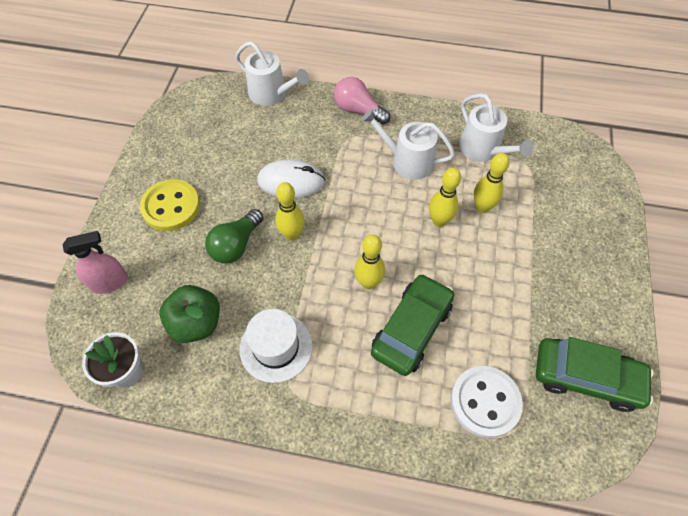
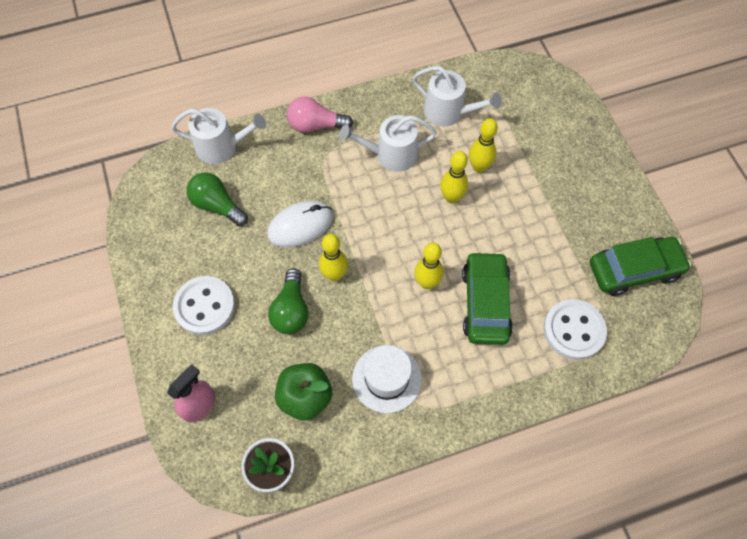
camera: 30 degrees left, 5 degrees up
yellow button [140,179,200,231] -> white button [173,276,235,335]
none -> green light bulb [187,172,248,226]

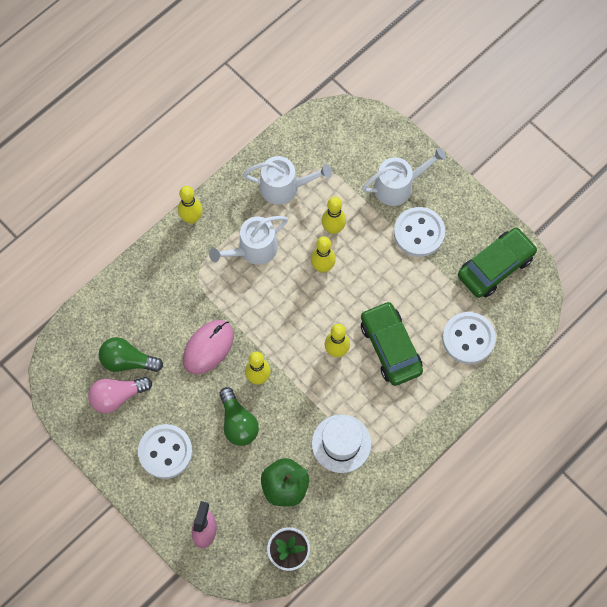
camera: 25 degrees left, 5 degrees up
white watering can [171,108,266,164] -> white watering can moved to [362,147,446,206]
white mouse [267,201,333,247] -> pink mouse [183,320,234,375]
pink light bulb [287,96,353,133] -> pink light bulb moved to [88,377,152,413]
none -> yellow bowling pin [178,186,203,224]
none -> white button [394,207,445,257]

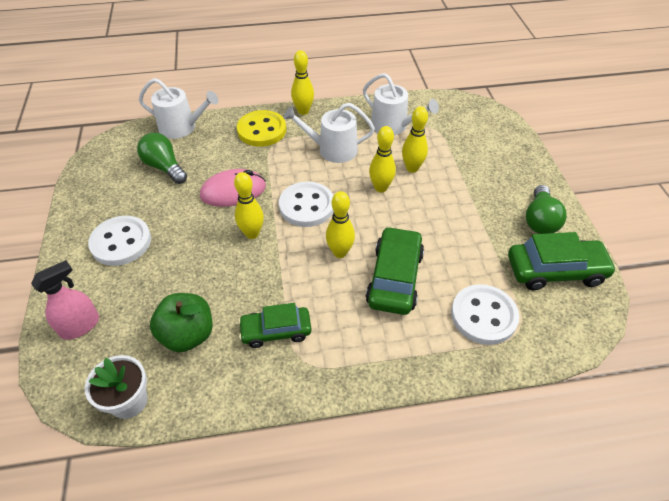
camera: 35 degrees right, 20 degrees down
pink light bulb [88,377,152,413] -> none
green light bulb [219,387,259,446] -> green light bulb moved to [526,185,567,234]
white hat [312,414,371,473] -> green car [238,303,312,348]
white watering can [362,147,446,206] -> white watering can moved to [139,78,218,139]
white button [394,207,445,257] -> white button moved to [279,181,334,227]
none -> yellow button [237,110,286,147]

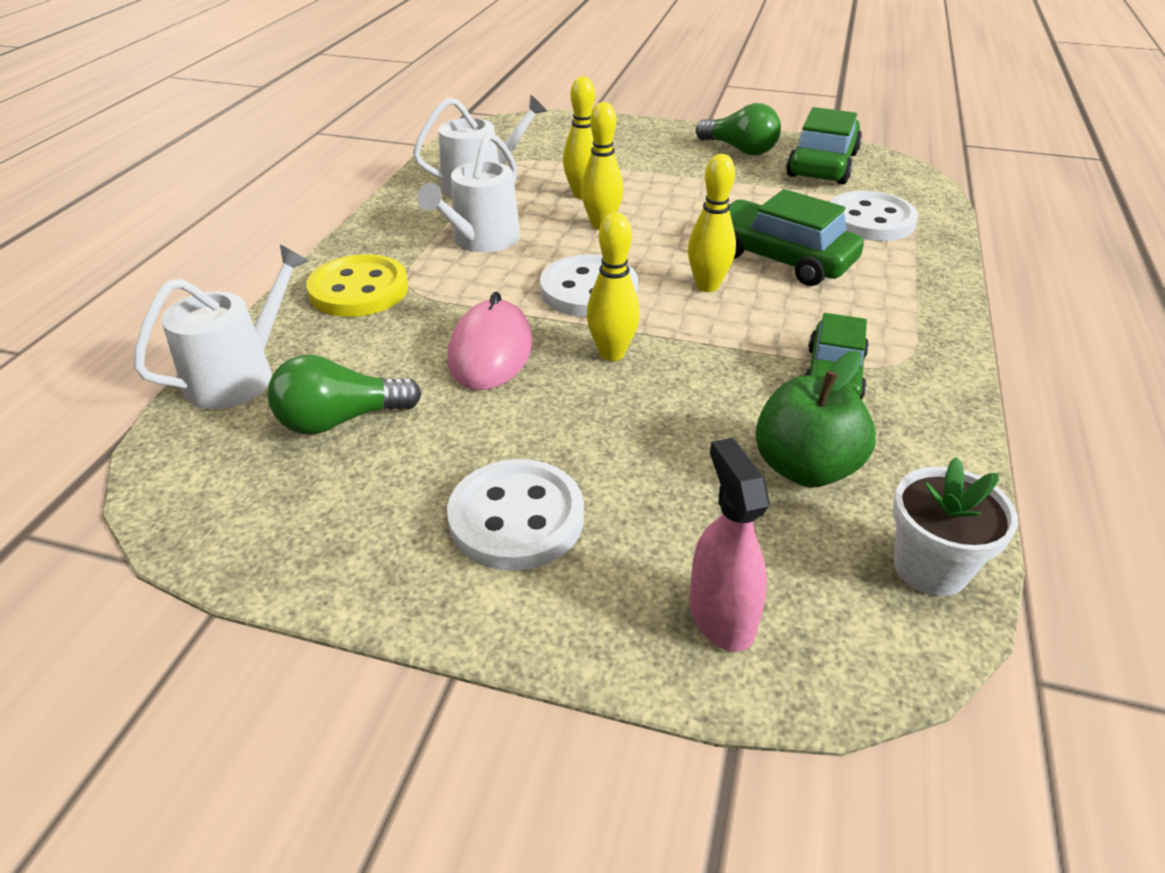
camera: 65 degrees left, 10 degrees down
yellow bowling pin [291,50,314,115] -> none

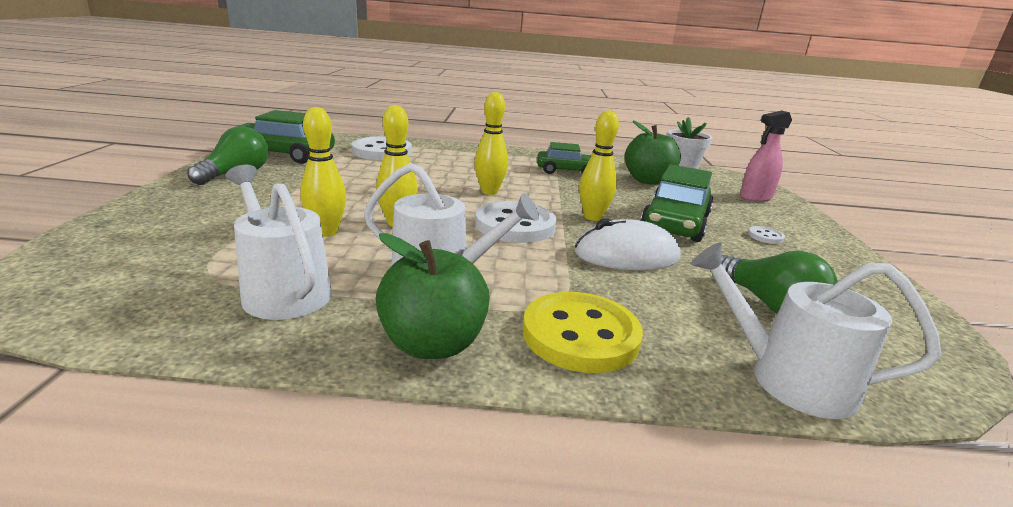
camera: 105 degrees left, 15 degrees down
white button [447,459,584,571] -> white button [748,226,785,244], size x0.43
pink mouse [448,292,533,390] -> white mouse [574,218,681,270]
green car [728,189,864,286] -> green car moved to [640,164,714,242]
none -> green apple [376,233,490,359]

